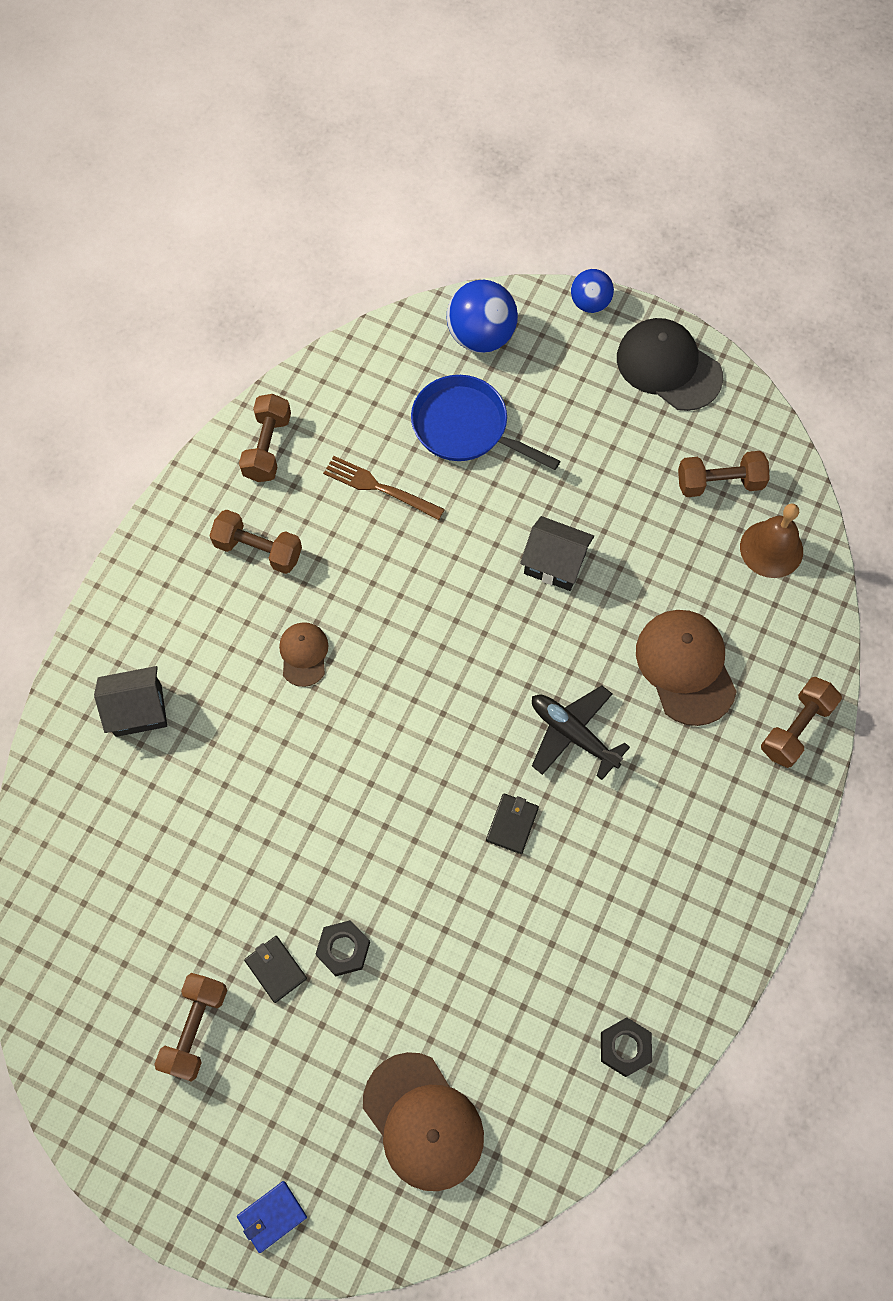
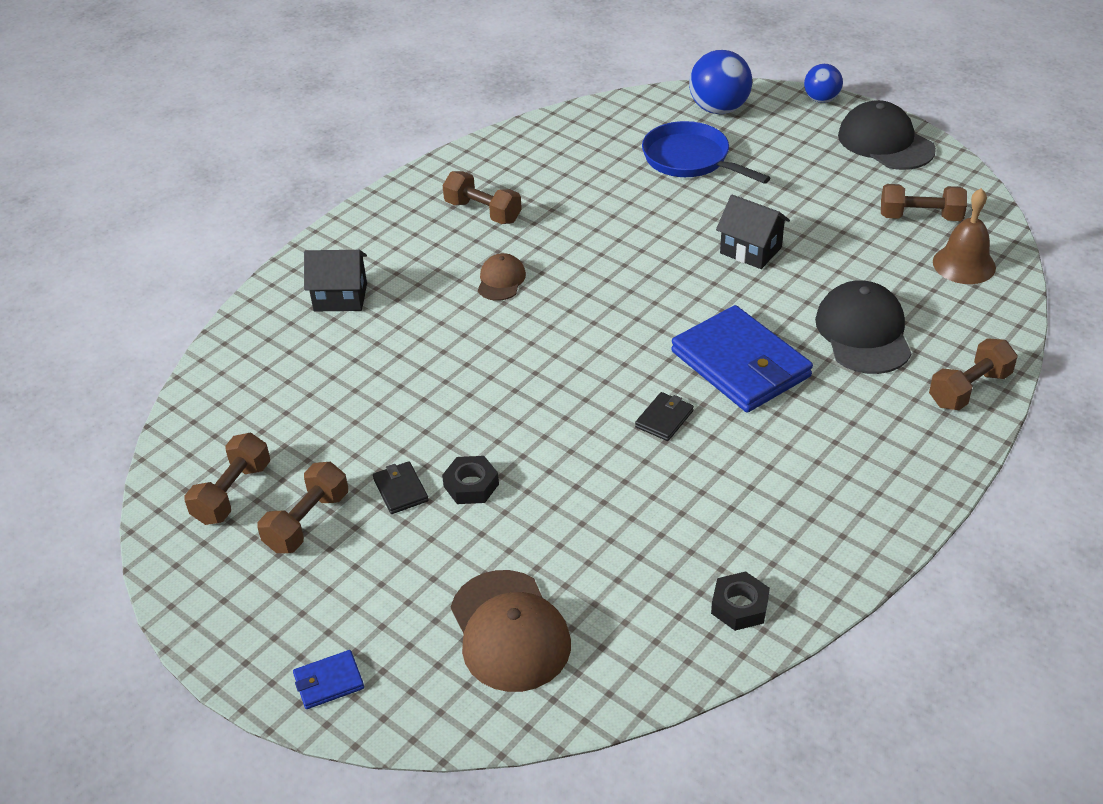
camera: 15 degrees right, 25 degrees down
brown dumbbell [239,394,291,482] -> brown dumbbell moved to [184,432,270,525]
brown fork [323,456,445,520] -> none
black plane [532,686,630,780] -> blue wallet [671,305,813,412]
brown cap [636,610,737,726] -> black cap [815,280,912,374]

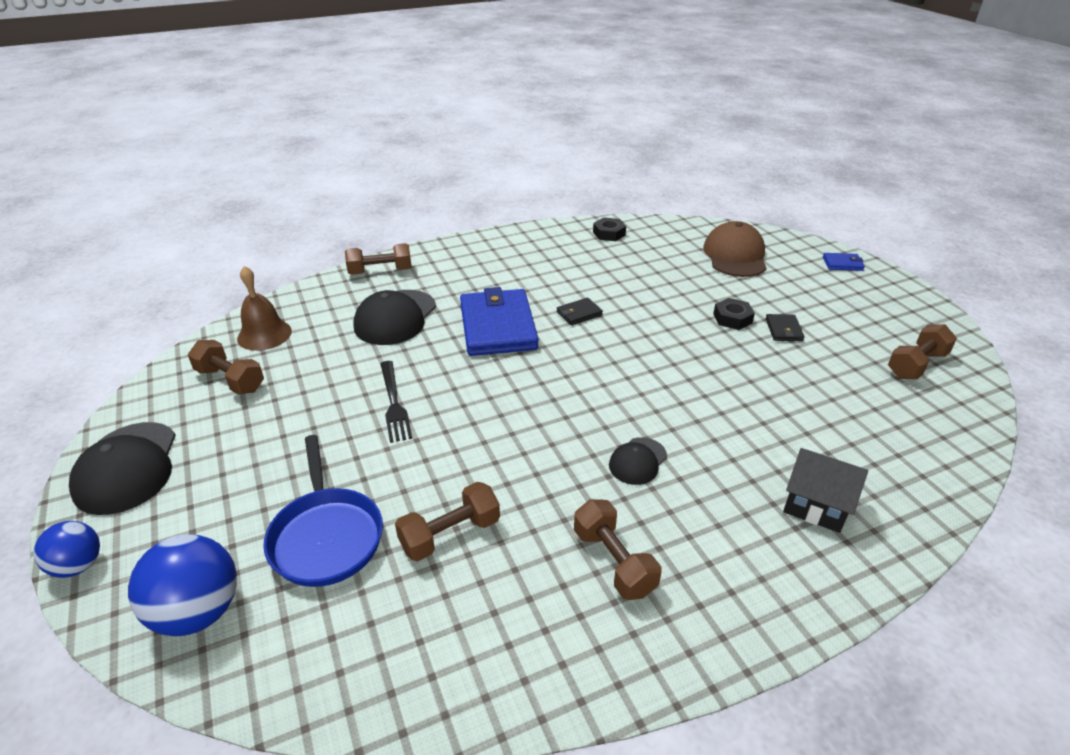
camera: 155 degrees left, 5 degrees down
brown dumbbell [257,462,348,553] -> brown dumbbell moved to [395,482,500,561]
brown cap [478,253,526,301] -> black cap [609,437,667,485]
black house [716,194,790,269] -> black fork [381,361,412,443]

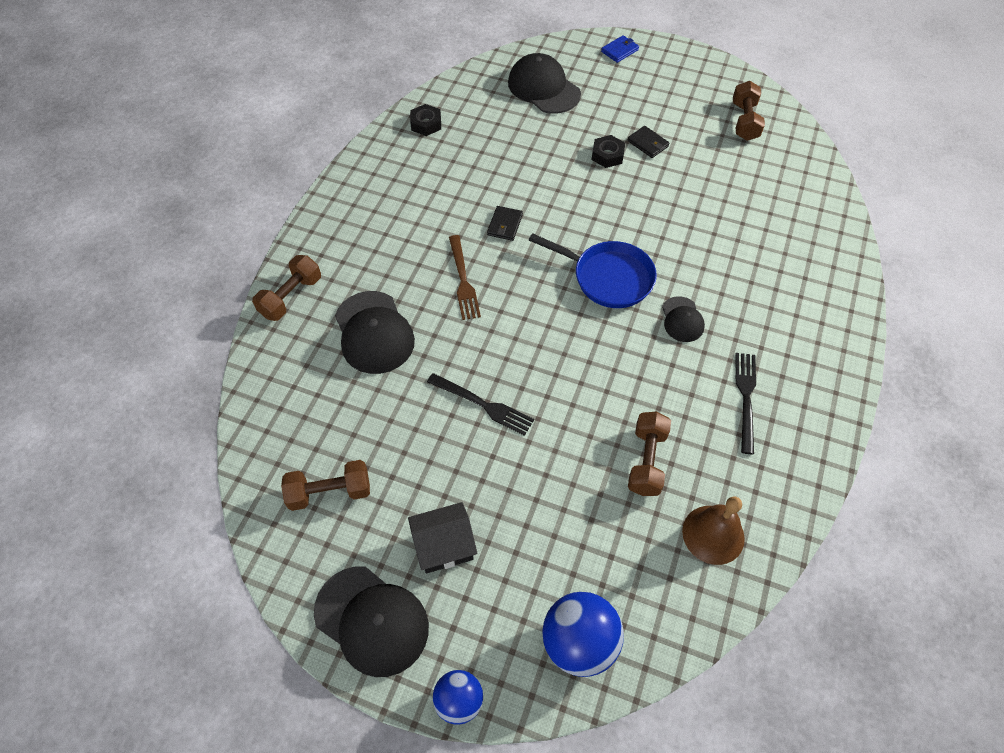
camera: 45 degrees left, 20 degrees up
brown bell [237,266,292,351] -> brown bell moved to [682,496,745,565]
blue pan [263,435,383,587] -> blue pan moved to [529,233,657,308]
blue wallet [460,287,538,356] -> brown fork [449,235,481,320]
brown dumbbell [574,499,661,600] -> black fork [735,353,756,454]
brown cap [703,221,766,277] -> black cap [508,53,581,114]
black house [783,448,868,533] -> black house moved to [408,502,477,574]

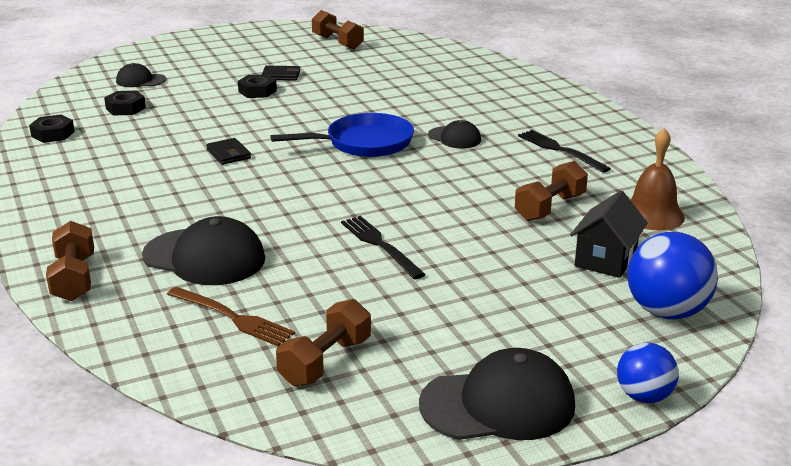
camera: 45 degrees left, 30 degrees down
black house [408,502,477,574] -> black house moved to [570,191,648,278]
black fork [427,373,534,436] -> black fork turned 105 degrees counterclockwise [341,216,426,279]
brown fork [449,235,481,320] -> brown fork moved to [167,287,295,346]
black cap [508,53,581,114] -> black cap [116,63,166,87], size x0.55
blue wallet [601,35,639,63] -> none
brown dumbbell [628,411,671,496] -> brown dumbbell turned 75 degrees clockwise [515,161,588,221]
none -> black nut [104,91,146,115]

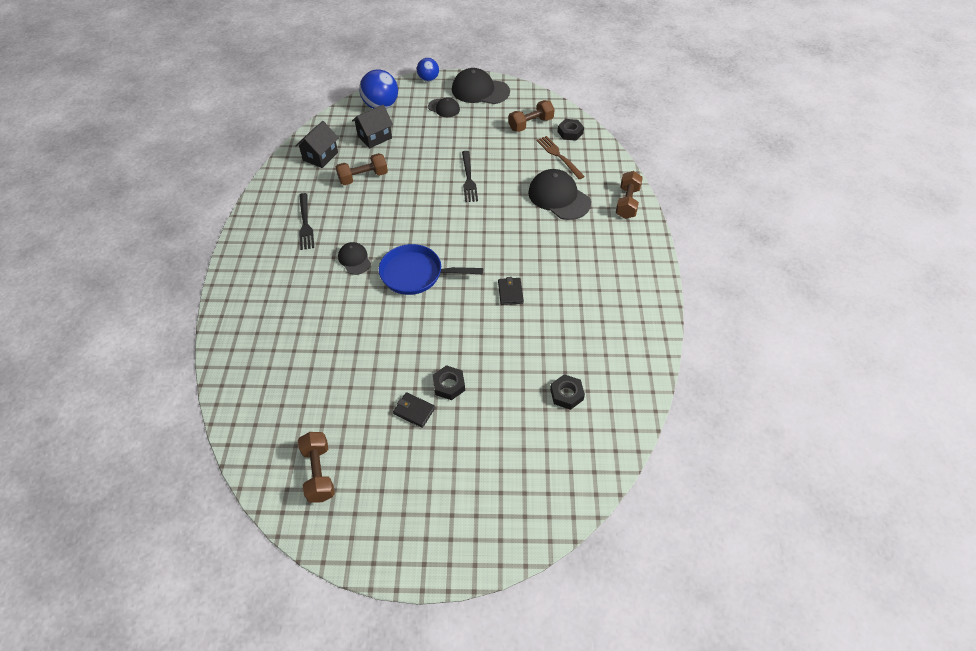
camera: 155 degrees left, 25 degrees up
black nut [29,115,75,143] -> black nut moved to [558,119,584,141]
black cap [116,63,166,87] -> black cap moved to [428,97,460,117]
brown bell [631,128,685,230] -> black house [295,121,339,168]

